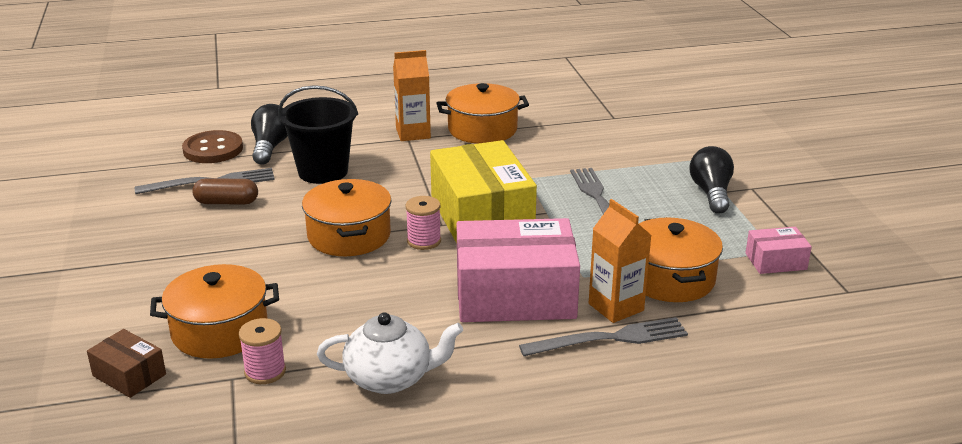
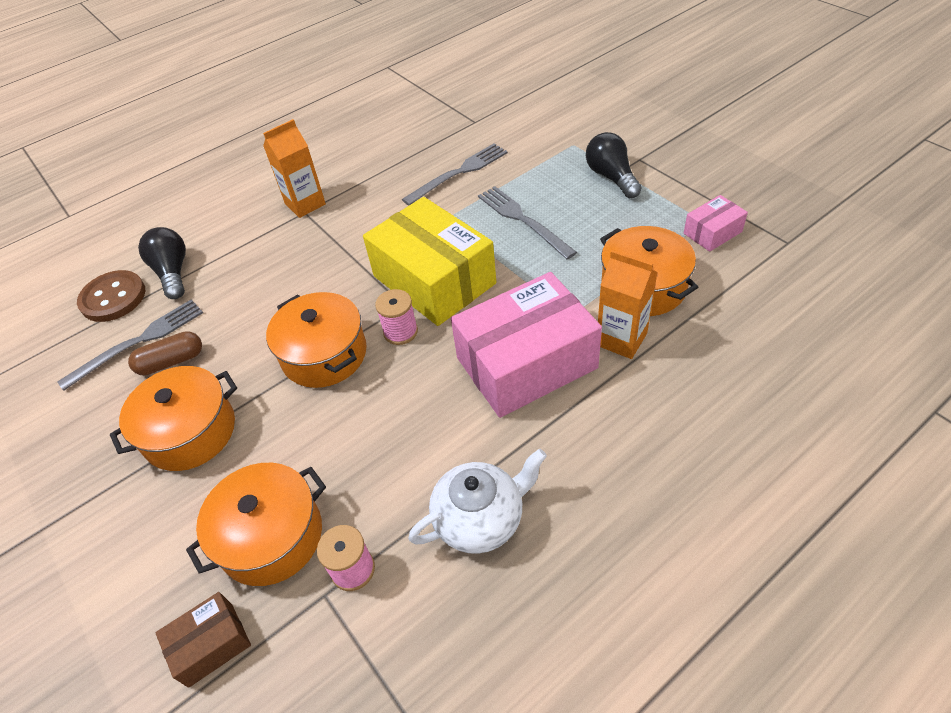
camera: 20 degrees left, 20 degrees up
brown box [87,329,166,398] -> brown box turned 45 degrees counterclockwise [156,592,251,688]
black bucket [278,85,358,184] -> none
orange pot [437,83,529,144] -> orange pot moved to [110,366,237,471]
grey fork [519,317,688,356] -> grey fork moved to [402,143,508,206]

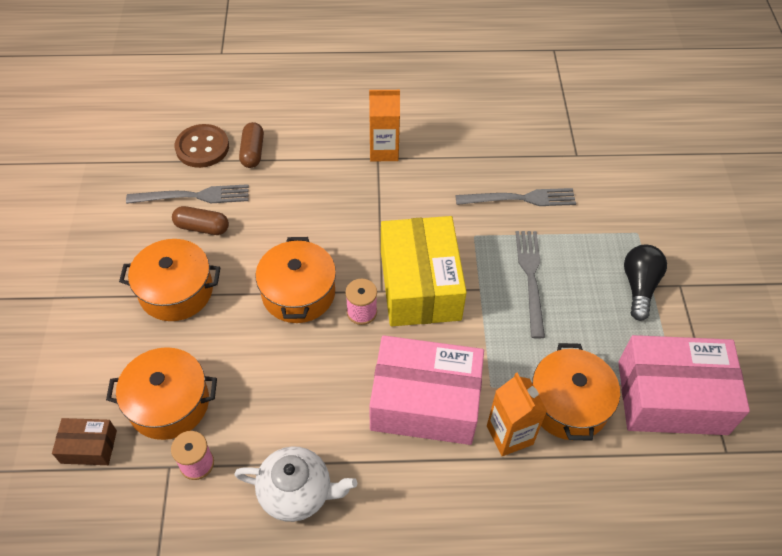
camera: 30 degrees right, 5 degrees up
black light bulb [138,227,186,299] -> brown capsule [239,122,264,168]
pink box [684,195,748,252] -> pink box [618,335,750,435], size x2.17

